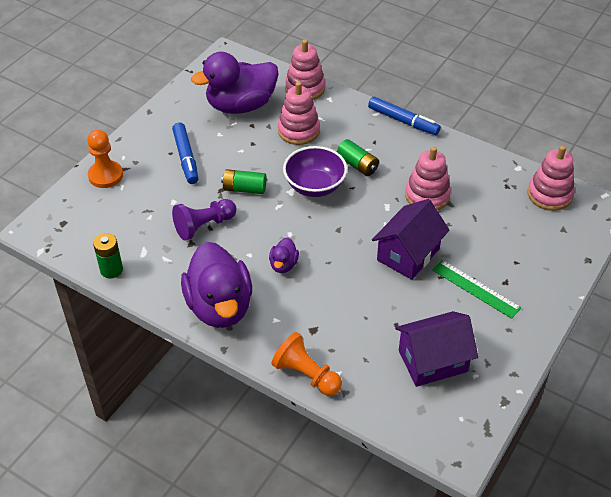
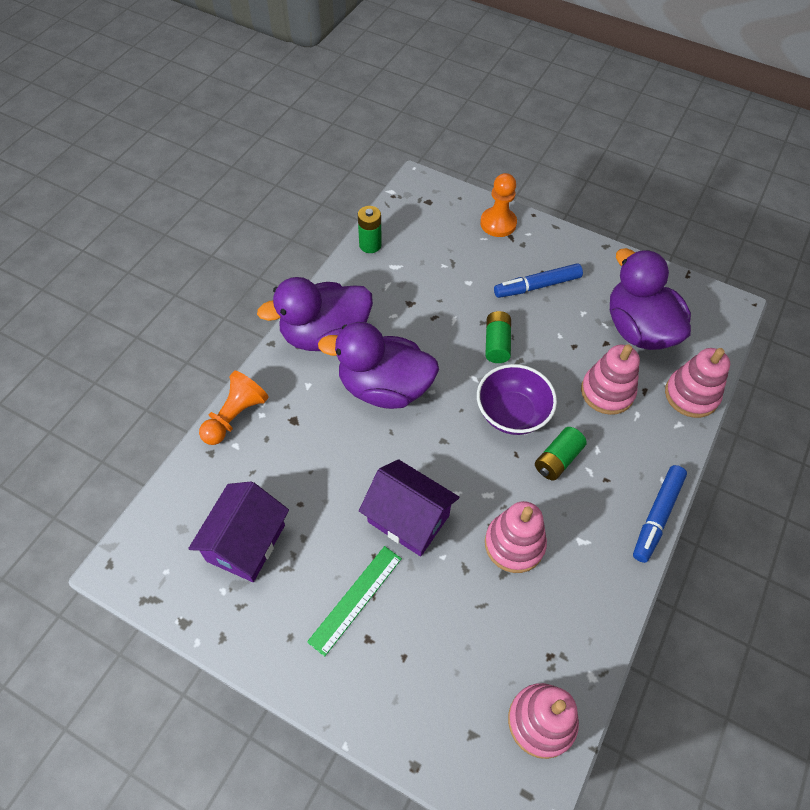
camera: 85 degrees right, 10 degrees up
purple pawn [172,199,236,241] -> none
purple duck [269,237,299,273] -> purple duck [318,322,439,409], size x2.28
purple house [395,311,478,387] -> purple house turned 45 degrees clockwise [188,481,289,582]

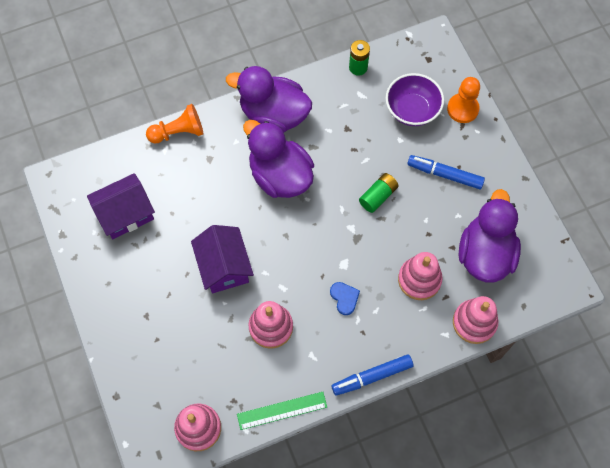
camera: 40 degrees right, 10 degrees up
green ruler [307,546,402,656] -> green ruler moved to [237,392,327,430]
purple bowl [477,364,557,435] -> purple bowl moved to [386,73,444,126]
green battery [535,427,587,480] -> blue heart [330,282,360,315]

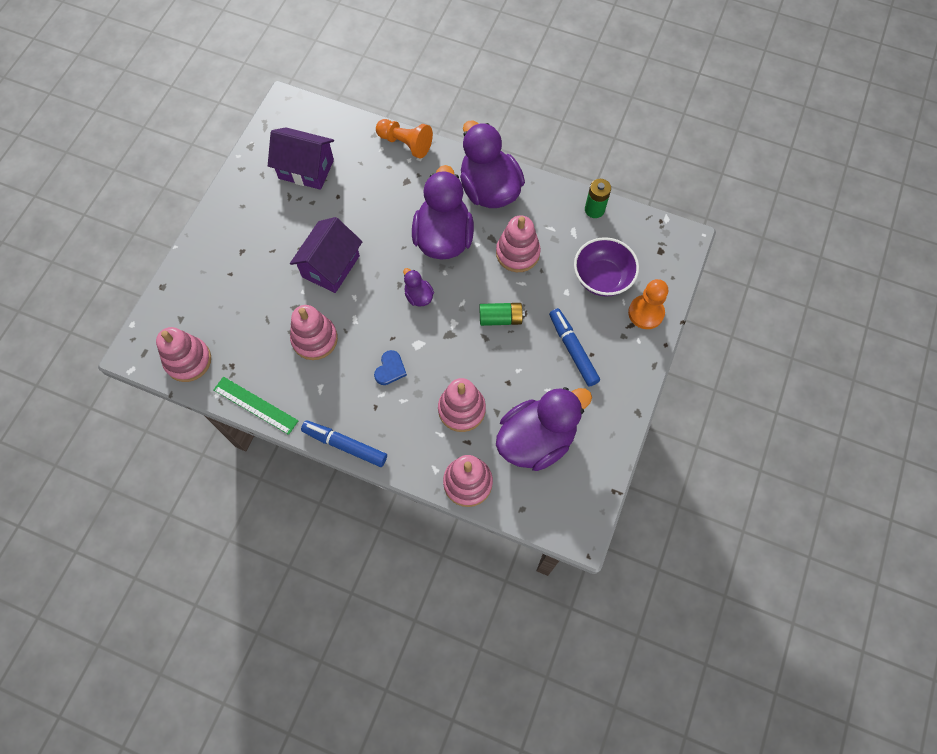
camera: 45 degrees right, 0 degrees up
none -> purple duck [403,268,434,307]
none -> pink stacking toy [496,215,541,272]

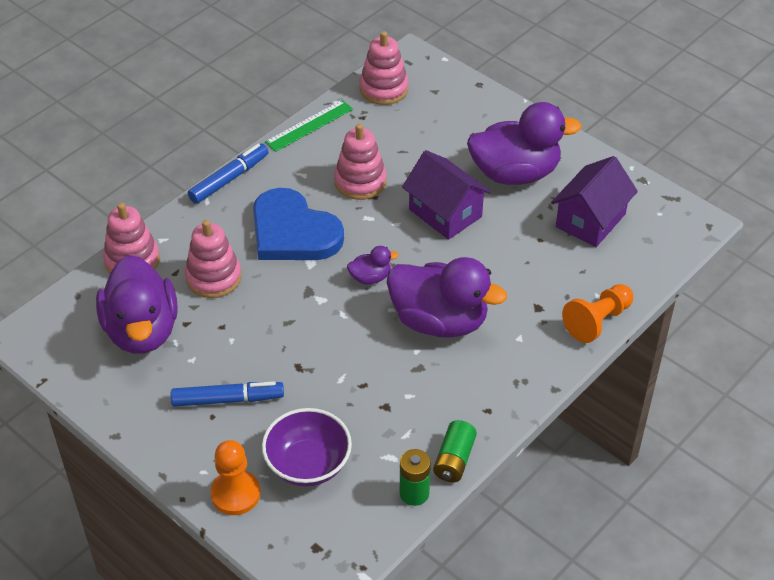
camera: 110 degrees right, 20 degrees down
blue heart [374,350,407,385] -> blue heart [253,188,344,260], size x2.43
purple duck [460,120,525,208] -> purple duck moved to [467,102,582,185]
green battery [480,303,525,326] -> green battery moved to [433,420,477,482]
pink stacking toy [496,215,541,272] -> none

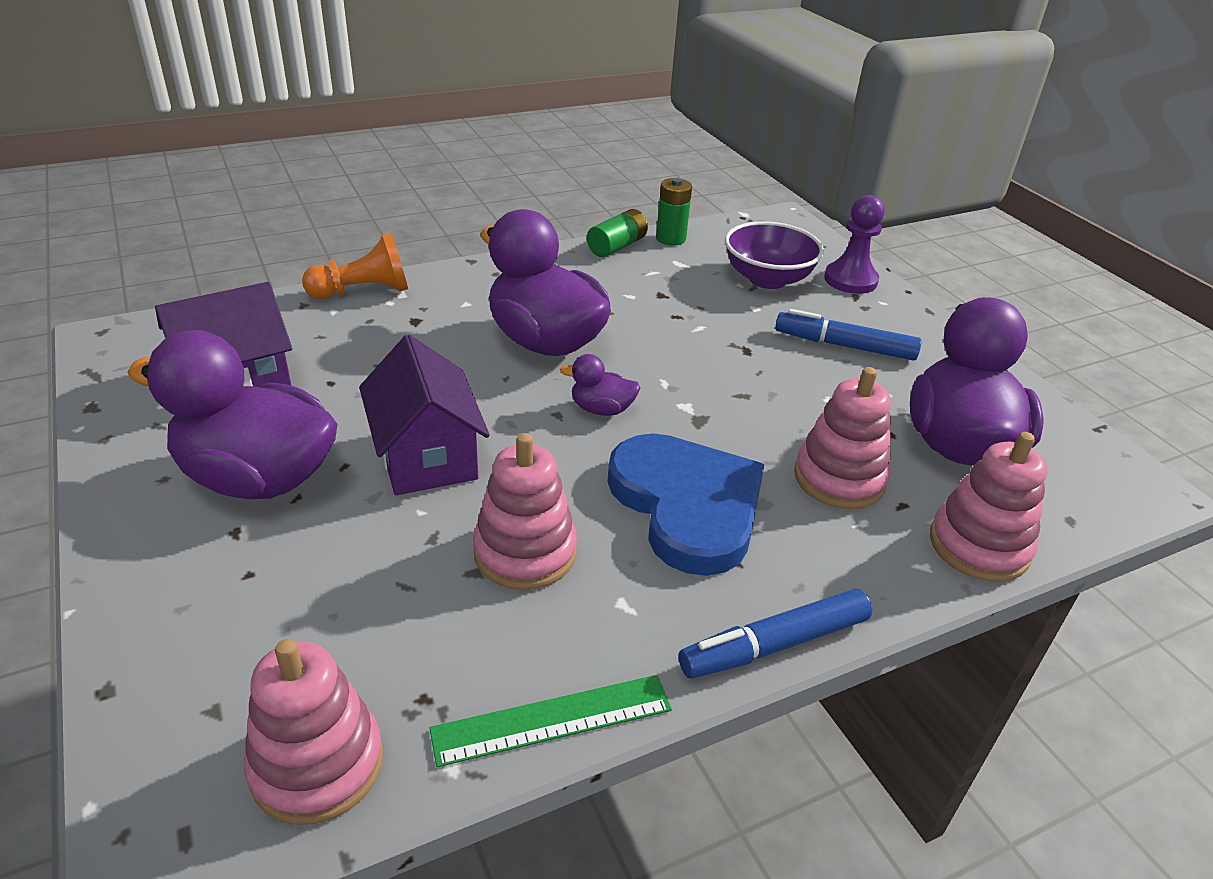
camera: 160 degrees left, 10 degrees down
orange pawn [210,440,261,515] -> purple pawn [824,195,885,294]

